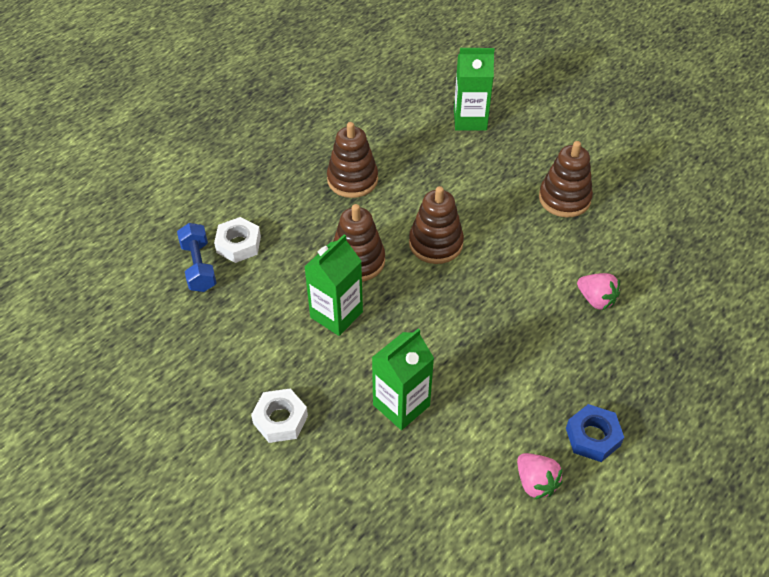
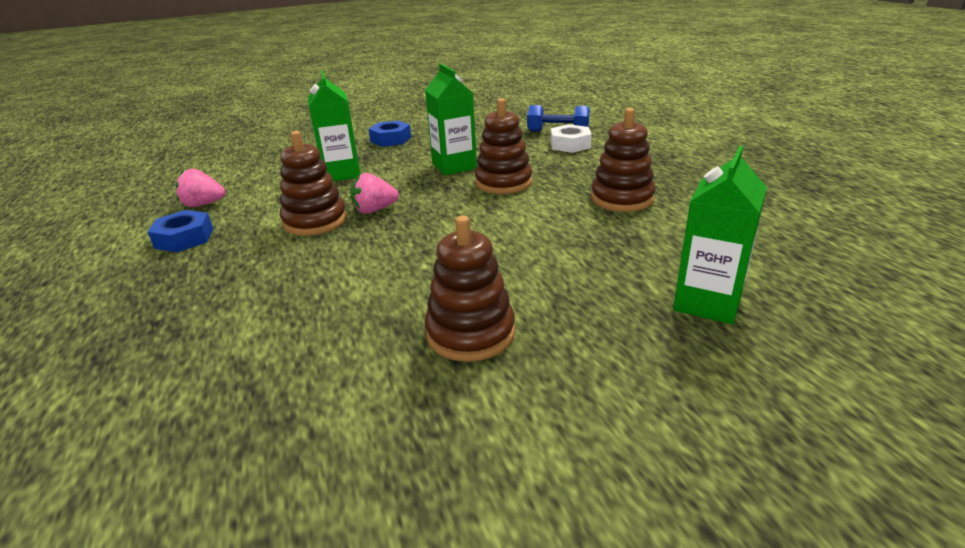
camera: 120 degrees right, 20 degrees down
white nut [251,388,308,443] -> blue nut [369,120,411,147]
brown stacking toy [409,186,464,264] -> brown stacking toy moved to [280,131,347,236]
pink strawberry [577,273,620,310] -> pink strawberry moved to [351,173,399,214]

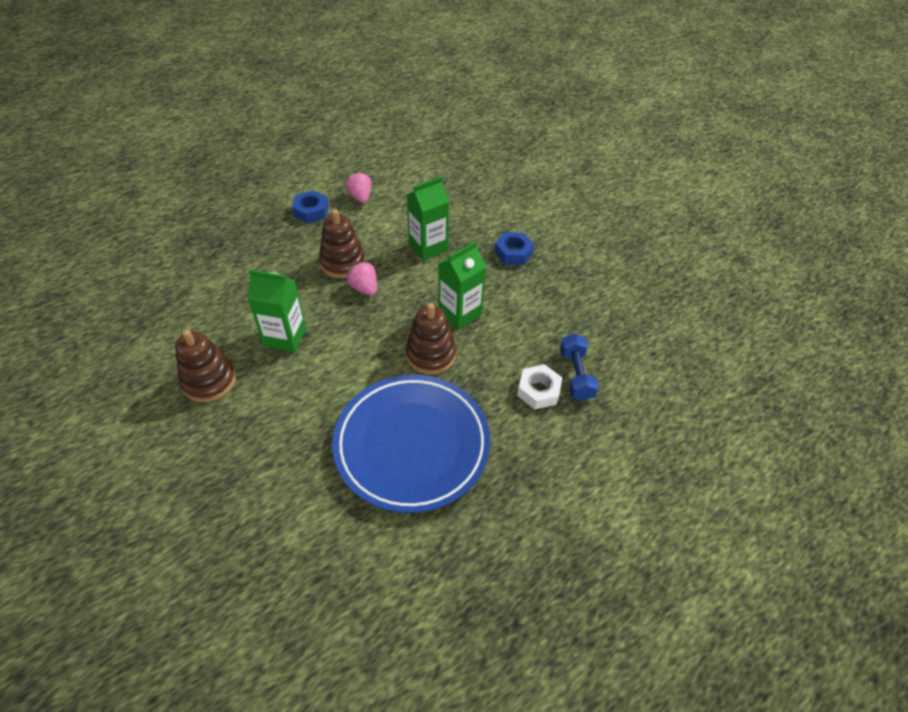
camera: 70 degrees right, 20 degrees up
brown stacking toy [591,108,656,212] -> blue plate [332,374,490,513]
green carton [673,146,767,324] -> green carton moved to [247,269,306,352]

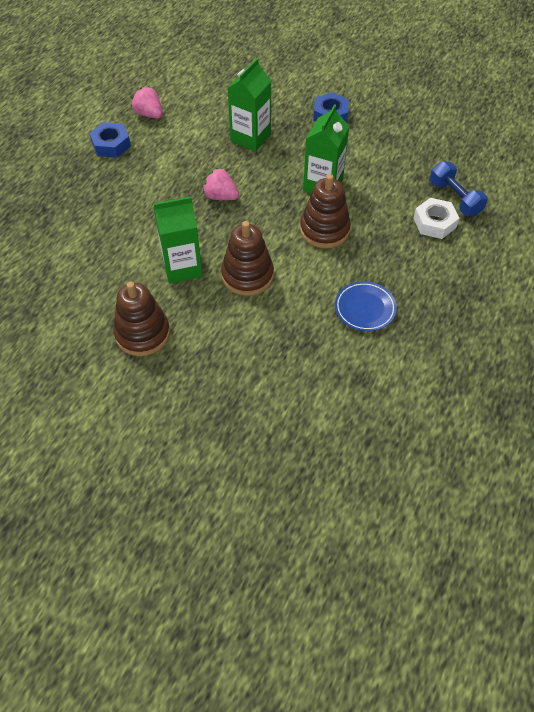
camera: 25 degrees left, 5 degrees up
brown stacking toy [319,209,365,278] -> brown stacking toy moved to [221,221,274,296]
blue plate [332,374,490,513] -> blue plate [335,281,397,331], size x0.41

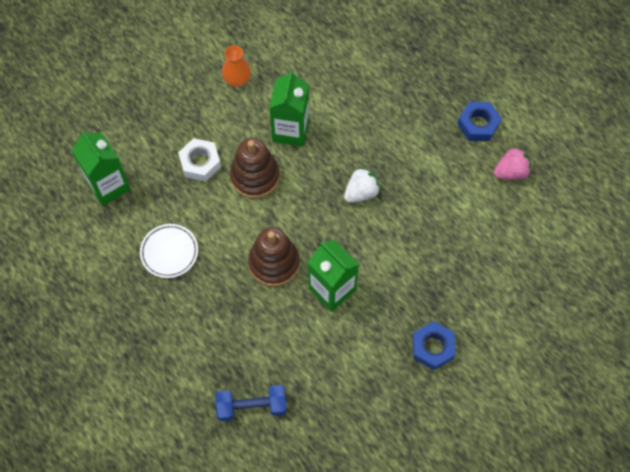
camera: 115 degrees right, 10 degrees up
brown stacking toy [113,281,170,356] -> orange vase [222,45,251,87]
pink strawberry [203,168,239,200] -> white strawberry [344,167,380,203]
green carton [228,58,271,152] -> green carton moved to [71,130,131,206]
blue plate [335,281,397,331] -> white plate [140,224,198,278]
white nut [414,198,459,239] -> white nut moved to [178,138,221,181]

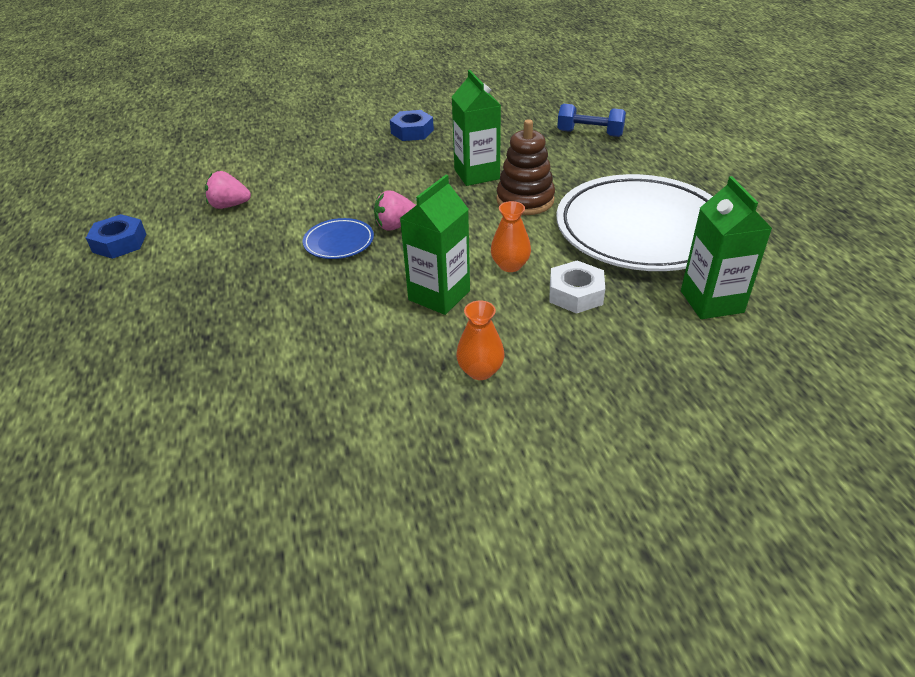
camera: 155 degrees left, 25 degrees down
white plate [140,224,198,278] -> white plate [556,174,713,271], size x2.42
brown stacking toy [230,138,280,199] -> orange vase [491,201,531,272]
white strawberry [344,167,380,203] -> pink strawberry [374,190,416,231]
blue nut [457,102,502,141] -> blue nut moved to [86,214,146,259]
none -> blue plate [303,218,374,259]

